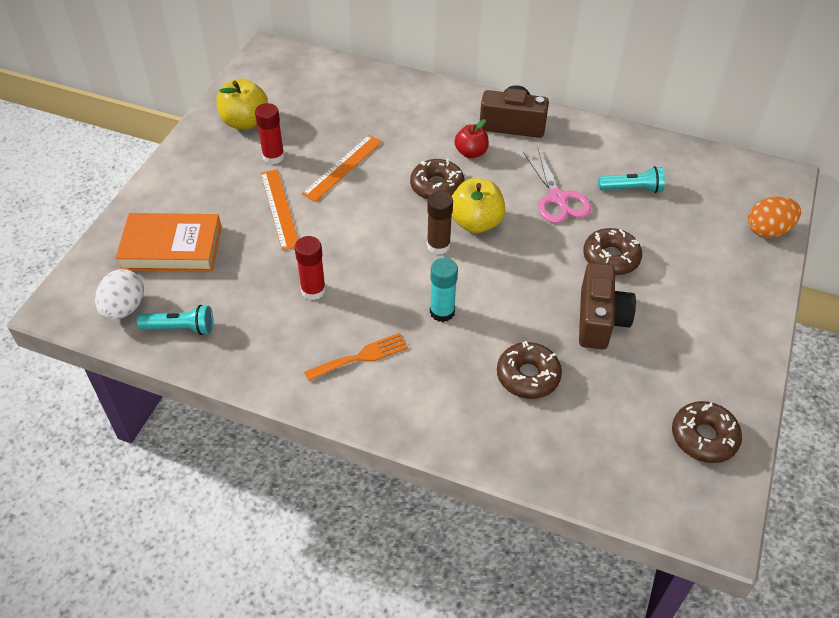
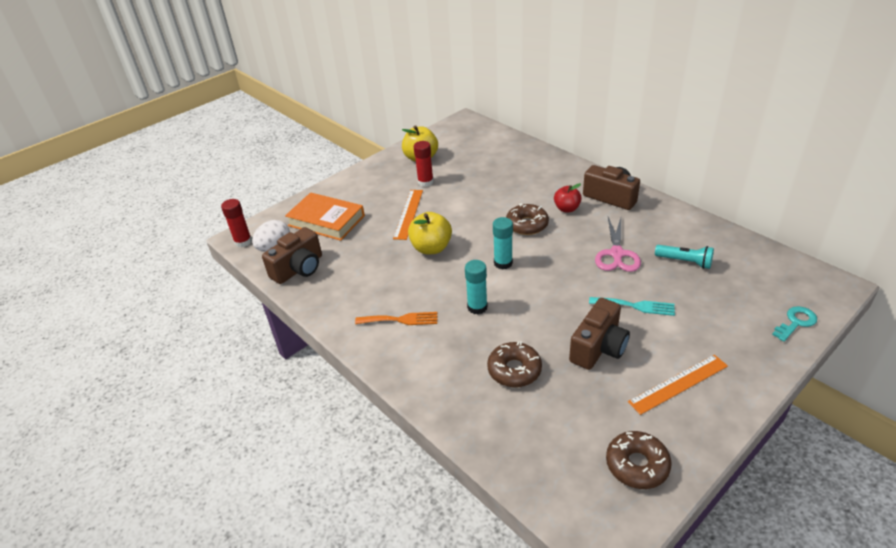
camera: 30 degrees right, 10 degrees down
turquoise flashlight [136,305,213,335] -> brown camera [262,227,322,284]
red glue stick [295,236,326,300] -> red glue stick moved to [221,199,252,247]
orange ruler [302,135,382,202] -> orange ruler moved to [628,355,728,415]
brown glue stick [427,191,453,254] -> turquoise glue stick [493,217,513,269]
yellow apple [451,178,505,233] -> yellow apple moved to [408,212,452,255]
brown donut [583,228,642,275] -> turquoise fork [589,297,675,316]
orange egg [748,197,801,238] -> turquoise key [772,306,817,342]

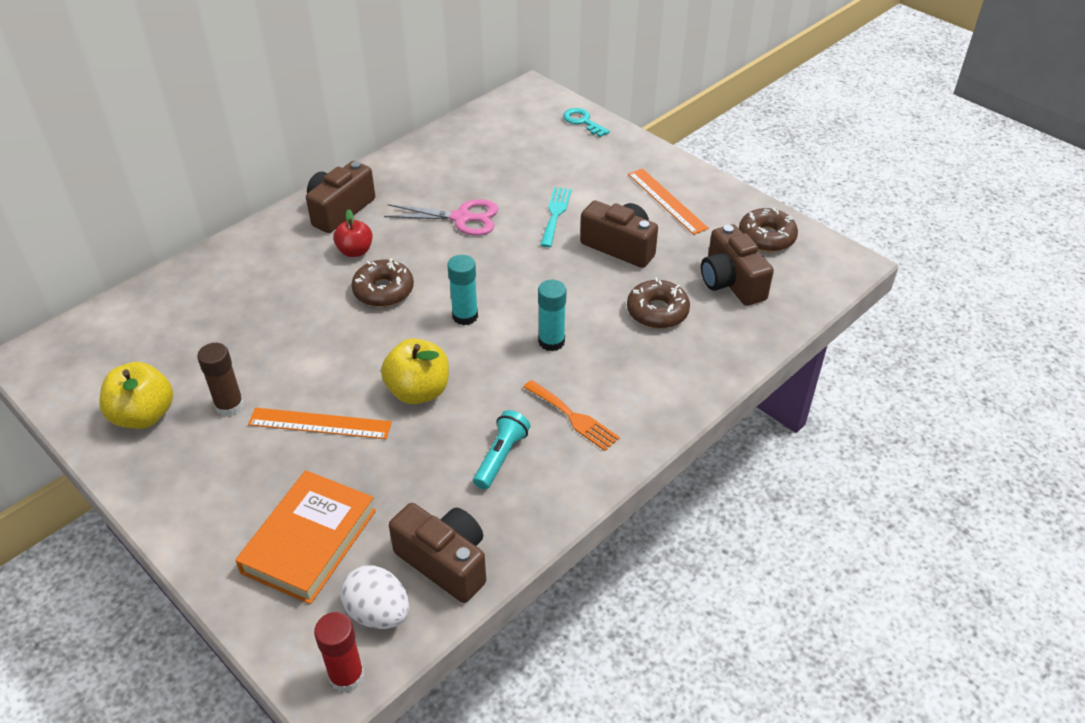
camera: 95 degrees left, 5 degrees up
orange fork [355,312,437,325] -> orange fork turned 135 degrees clockwise [523,380,620,451]
red glue stick [414,141,434,187] -> brown glue stick [197,343,244,417]
turquoise flashlight [655,245,714,269] -> turquoise flashlight moved to [473,410,530,489]
none -> brown camera [701,224,774,306]

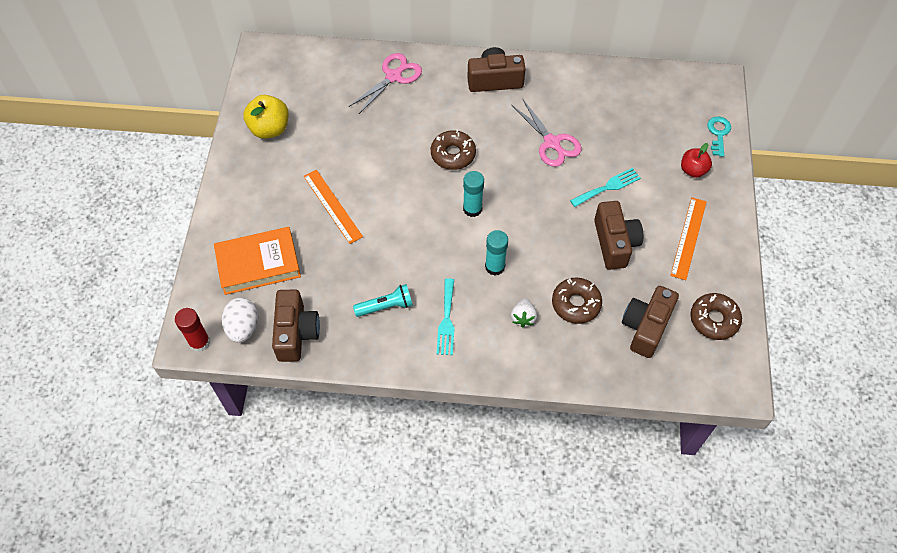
camera: 50 degrees right, 15 degrees up
brown glue stick [197,343,244,417] -> none
red apple [333,209,373,257] -> red apple moved to [681,143,712,178]
yellow apple [381,338,449,404] -> none
orange fork [523,380,620,451] -> turquoise fork [436,278,454,355]
none -> pink scissors [349,53,422,114]
none -> white strawberry [511,298,537,328]

